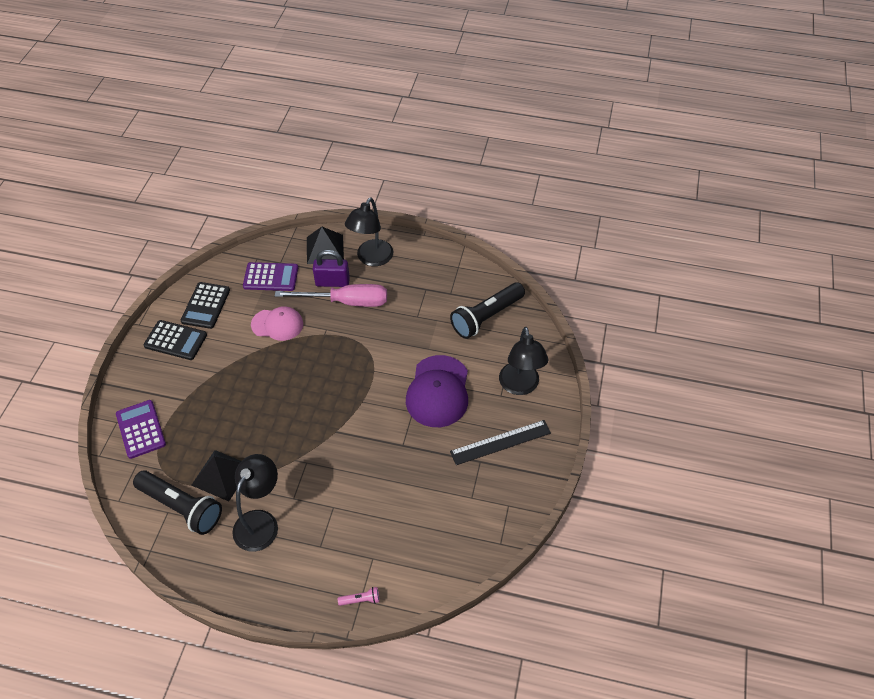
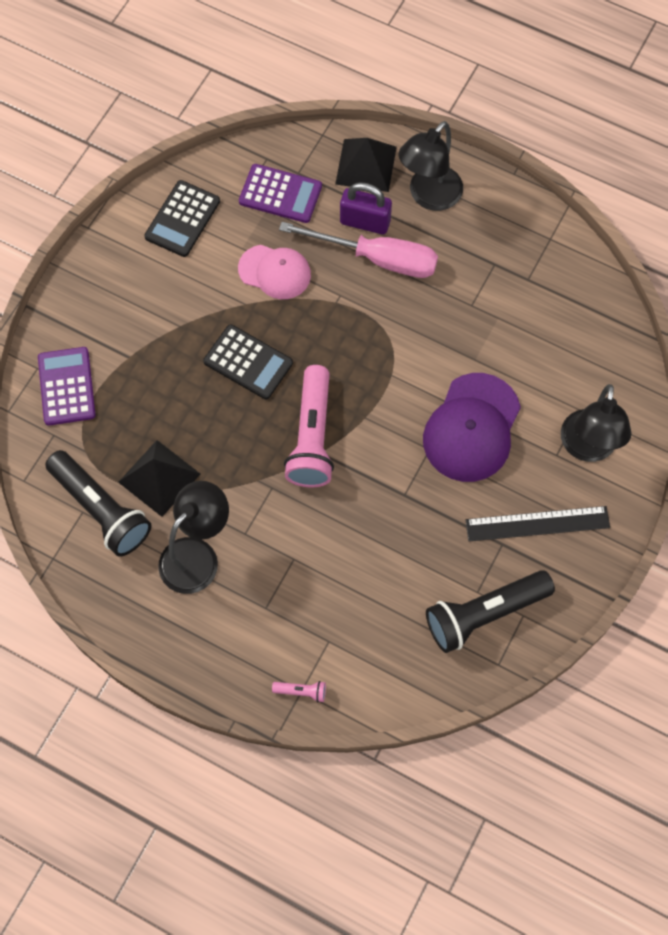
camera: 15 degrees right, 15 degrees up
black calculator [143,320,207,360] -> black calculator moved to [203,324,293,399]
black flashlight [450,282,525,339] -> black flashlight moved to [426,570,555,653]
none -> pink flashlight [284,365,334,487]

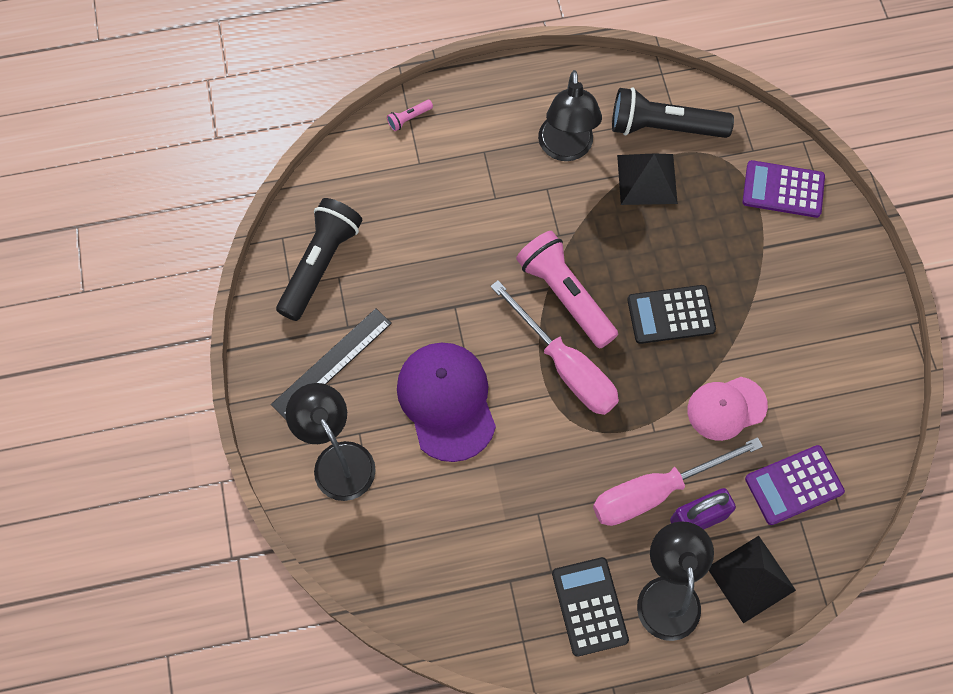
camera: 140 degrees right, 0 degrees up
purple calculator [38,347,96,426] -> purple calculator turned 150 degrees clockwise [742,160,825,218]
black calculator [144,180,220,257] -> black calculator moved to [552,557,629,657]
none -> pink screwdriver [490,280,619,415]

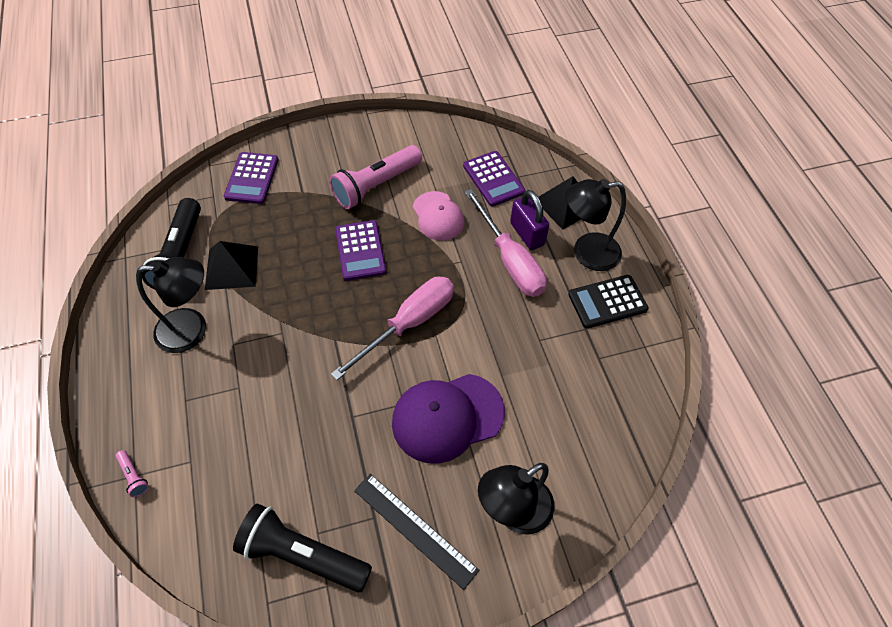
camera: 95 degrees left, 10 degrees down
pink flashlight [516,231,618,348] -> pink flashlight moved to [329,145,422,209]
black calculator [627,285,716,344] -> purple calculator [335,220,386,281]

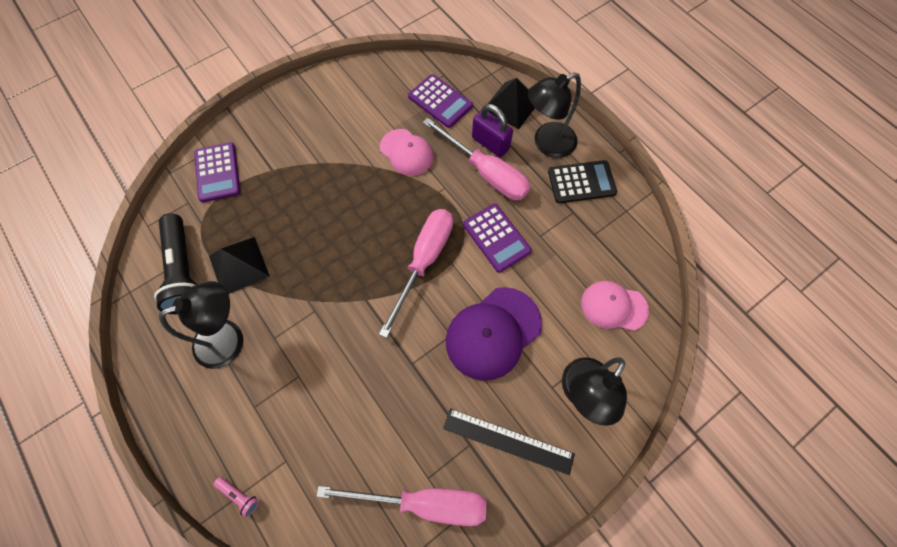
camera: 20 degrees left, 10 degrees up
black flashlight [233,503,372,593] -> pink screwdriver [316,486,487,526]
pink flashlight [329,145,422,209] -> none
purple calculator [335,220,386,281] -> purple calculator moved to [463,204,532,272]
black calculator [568,275,649,328] -> black calculator turned 150 degrees counterclockwise [548,160,617,203]
none -> pink cap [581,281,649,331]

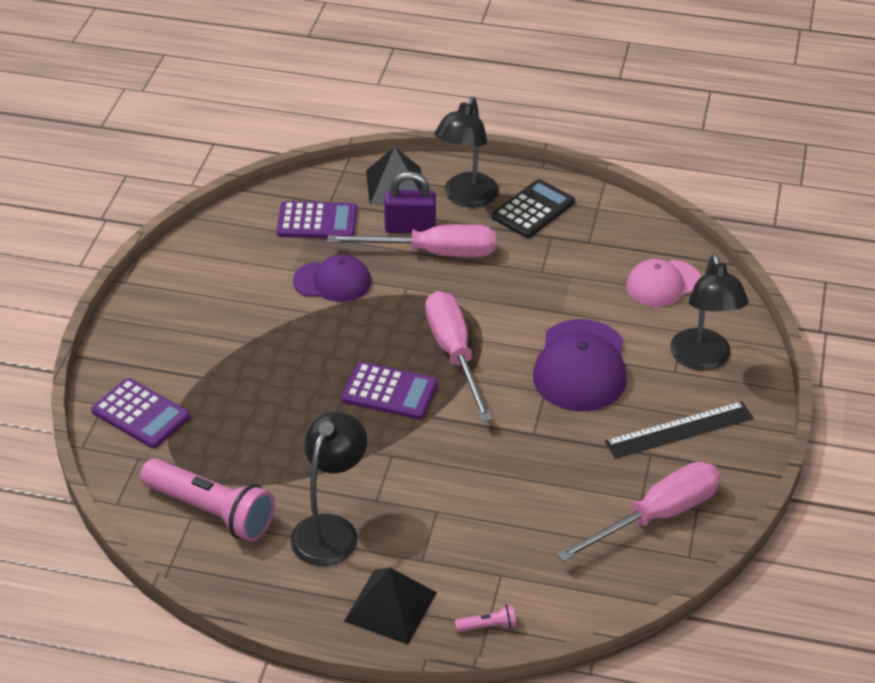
camera: 40 degrees left, 25 degrees down
black flashlight [154,213,197,314] -> pink flashlight [140,458,275,542]
black pyramid [209,237,270,294] -> black pyramid moved to [344,567,437,645]
pink cap [380,129,434,176] -> purple cap [293,254,371,302]
purple calculator [463,204,532,272] -> purple calculator moved to [341,362,437,419]

